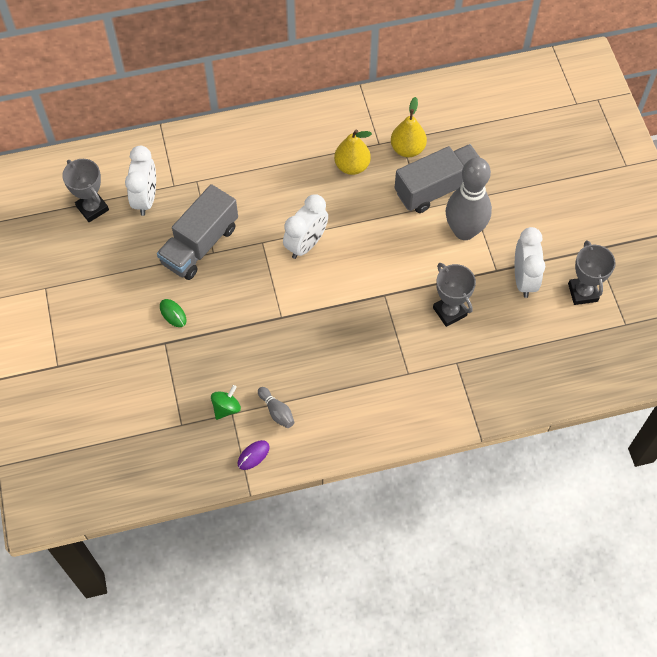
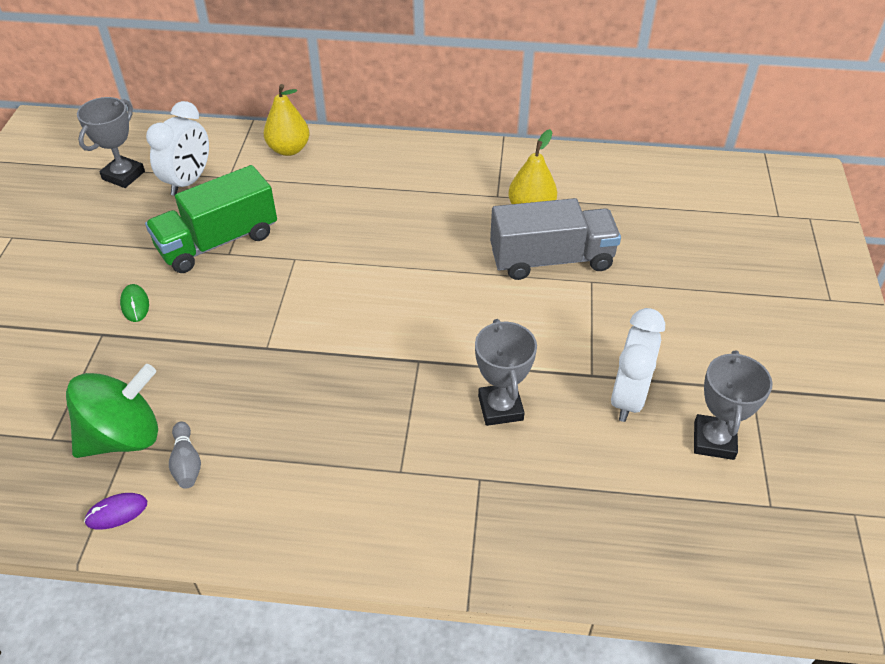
camera: 20 degrees right, 15 degrees down
grey trophy [62,159,109,222] -> grey trophy turned 45 degrees clockwise [77,97,145,188]
grey truck [157,184,238,280] -> green truck [145,165,277,273]
green spinning top [211,385,241,420] -> green spinning top [66,364,158,458], size x1.99
white clock [283,194,328,259] -> none
yellow pear [334,129,372,175] -> yellow pear moved to [264,84,309,156]
grey bowling pin [446,157,492,240] -> none

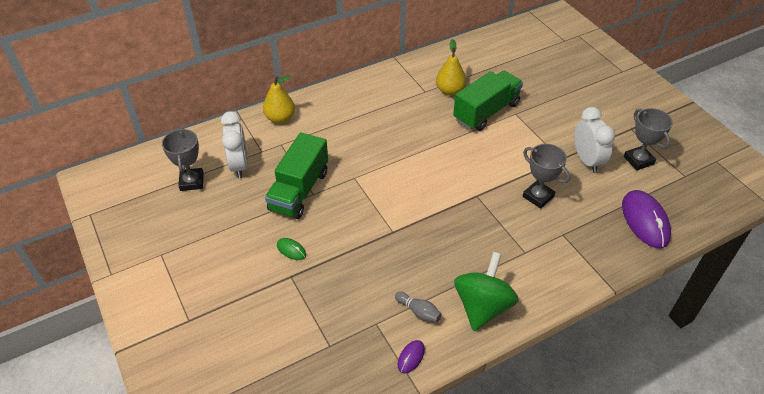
camera: 35 degrees left, 0 degrees up
green spinning top [66,364,158,458] -> green spinning top moved to [454,252,519,331]
grey truck [490,198,621,280] -> green truck [453,71,523,131]
none -> purple mouse [622,190,671,248]

